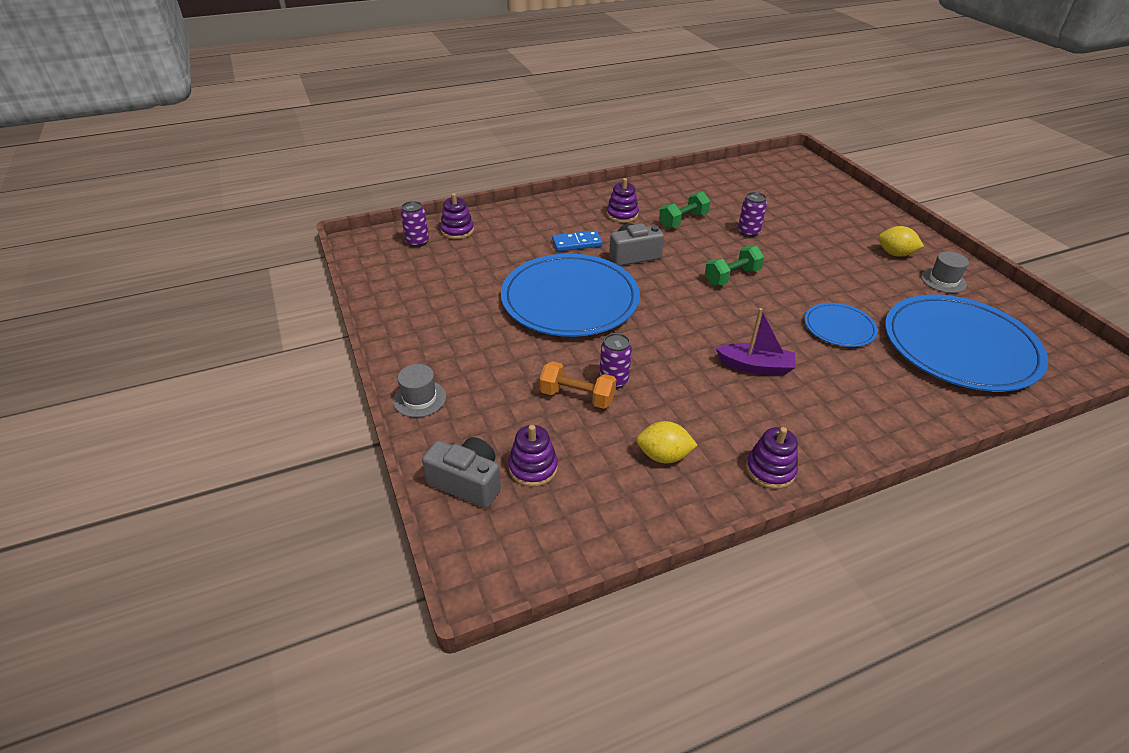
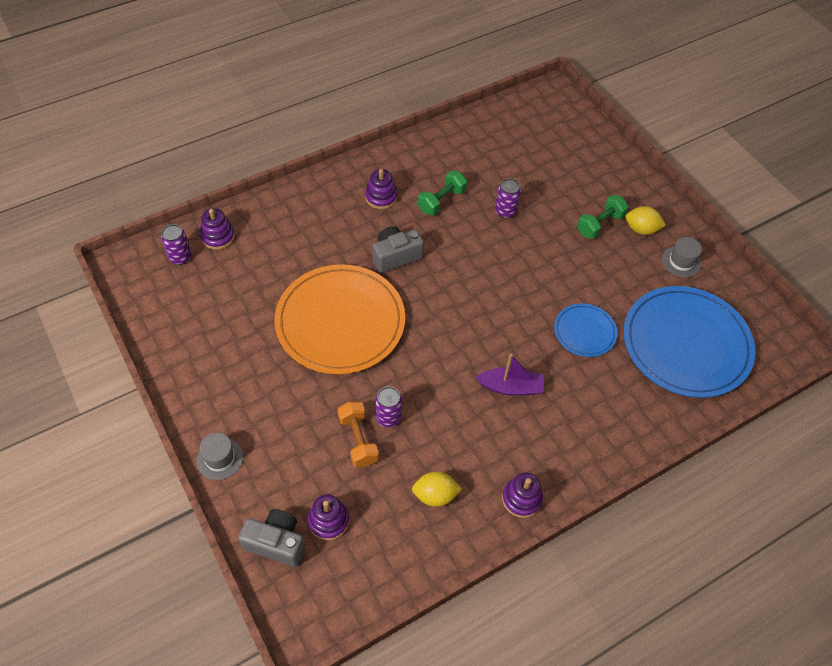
camera: 10 degrees left, 15 degrees up
blue plate [501,253,640,337] -> orange plate [275,264,405,374]
orange dumbbell [540,361,616,409] -> orange dumbbell turned 60 degrees clockwise [337,401,379,467]
blue domino [552,230,602,251] -> none
green dumbbell [705,246,764,285] -> green dumbbell moved to [577,195,629,239]

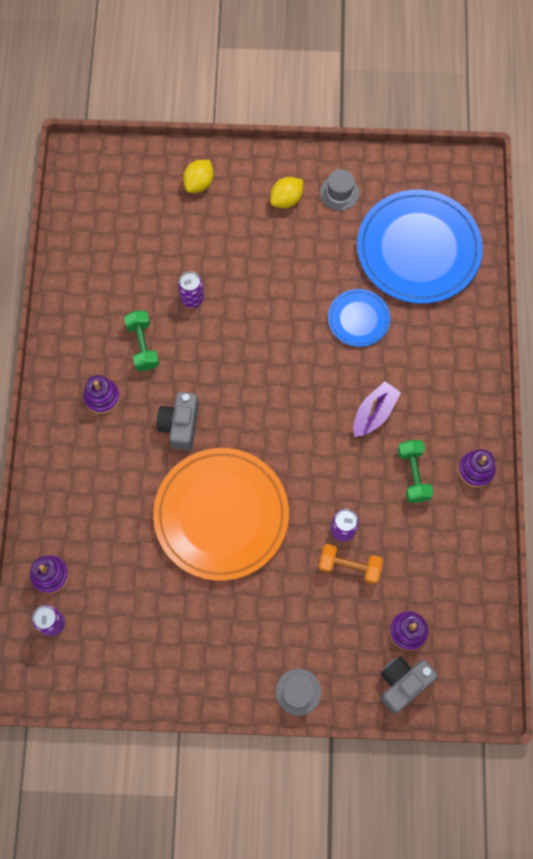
camera: 55 degrees left, 15 degrees up
yellow lemon [412,471,462,507] -> yellow lemon moved to [183,160,214,193]
green dumbbell [577,195,629,239] -> green dumbbell moved to [398,440,433,503]

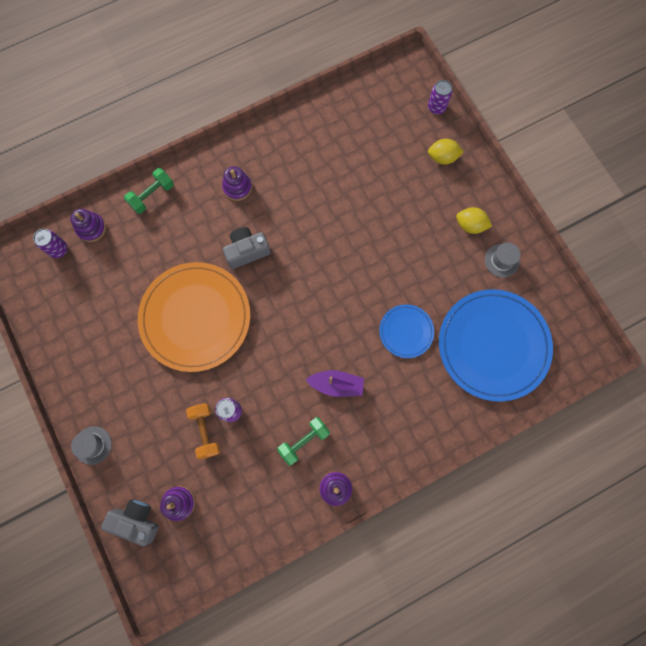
camera: 60 degrees right, 5 degrees up
green dumbbell [124,311,159,371] -> green dumbbell moved to [124,168,174,214]
purple can [178,272,204,308] -> purple can moved to [428,80,453,114]

